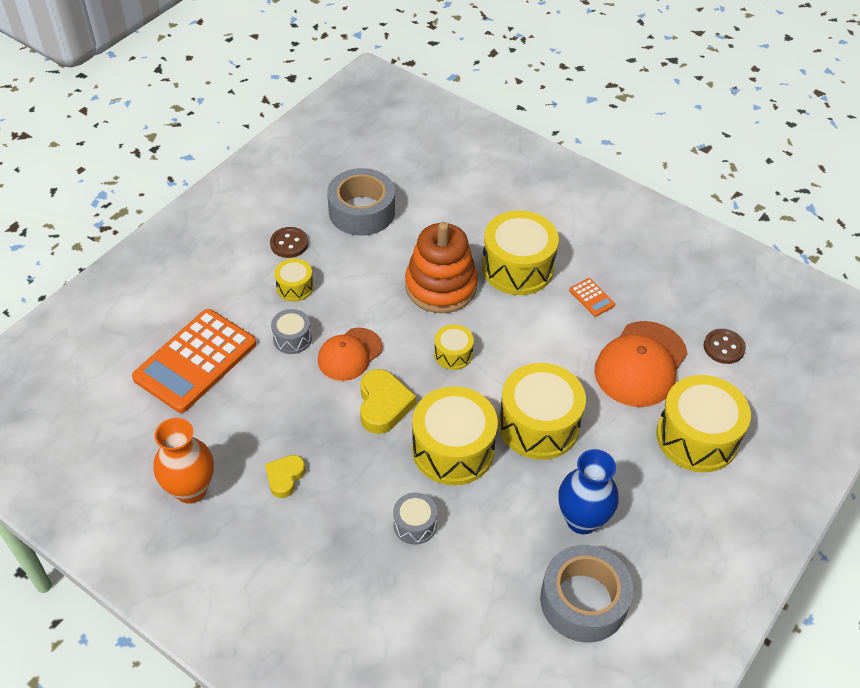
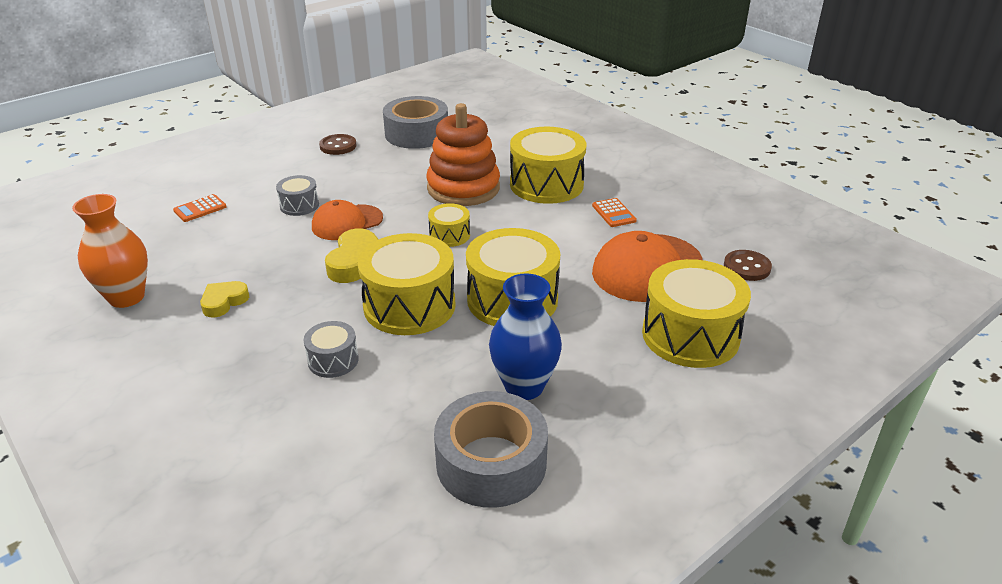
camera: 15 degrees right, 15 degrees down
orange calculator [132,309,256,413] -> orange calculator [173,194,227,222], size x0.41
yellow drum [275,259,314,302] -> none

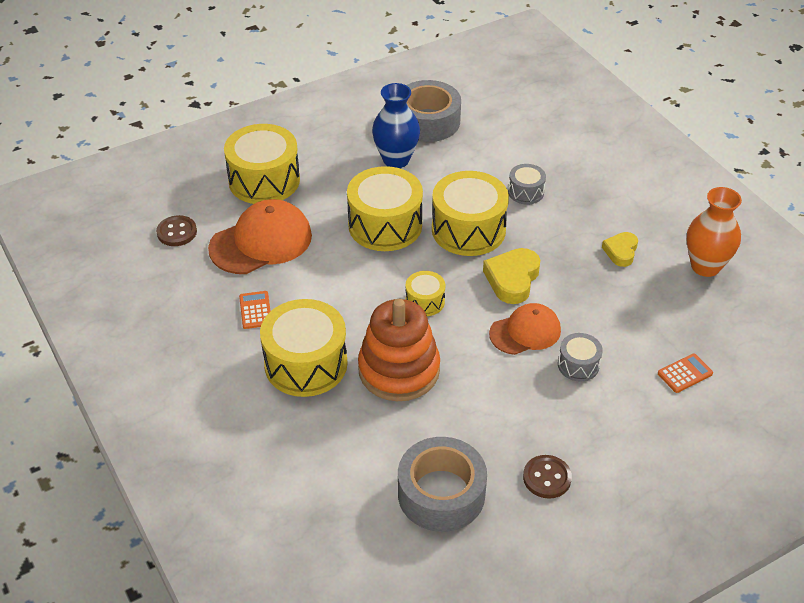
camera: 170 degrees left, 10 degrees up
yellow heart [200,281,249,318] -> yellow heart turned 150 degrees clockwise [602,232,638,267]

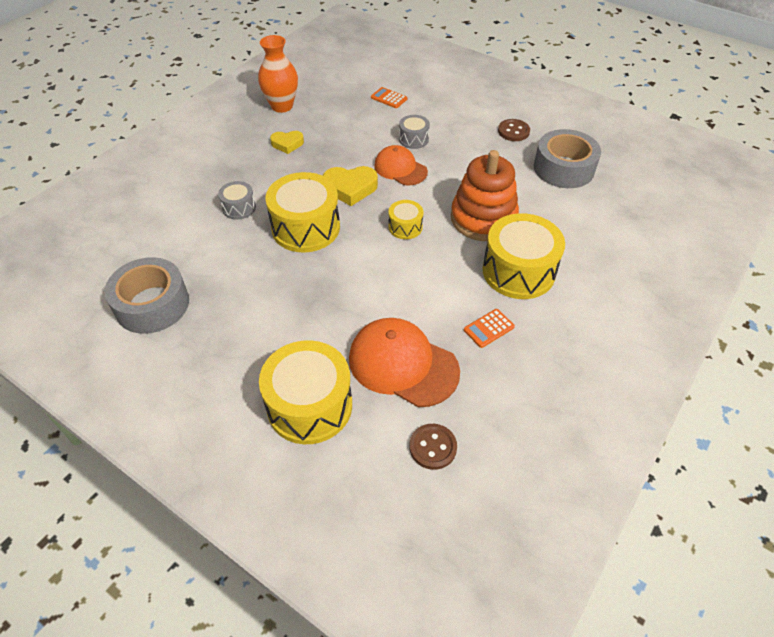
camera: 115 degrees left, 5 degrees up
yellow drum [347,166,423,251] -> none
blue vase [372,83,420,168] -> none

